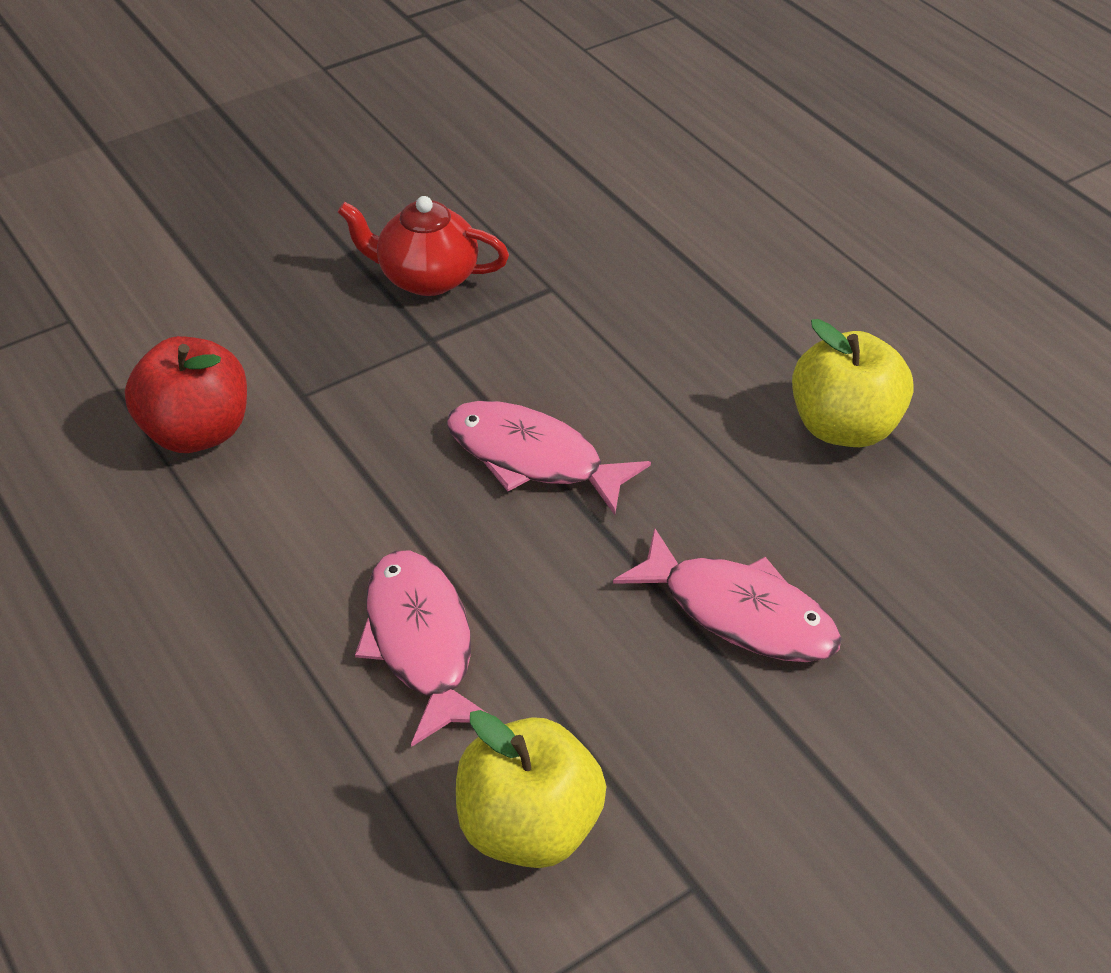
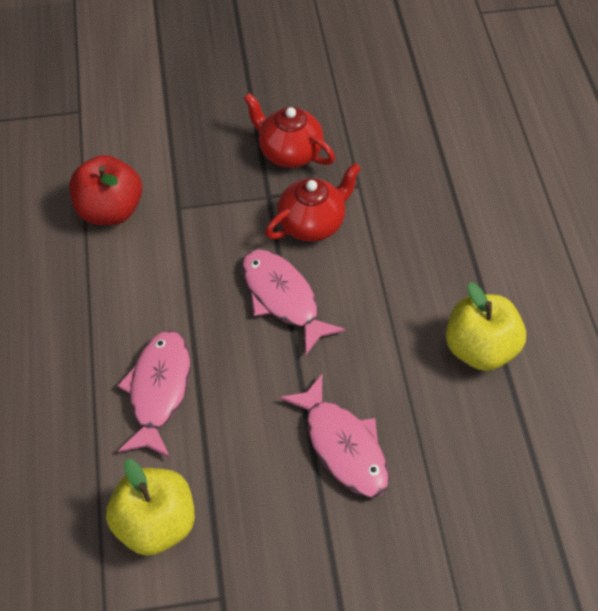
camera: 25 degrees right, 10 degrees up
none -> red teapot [265,163,361,242]

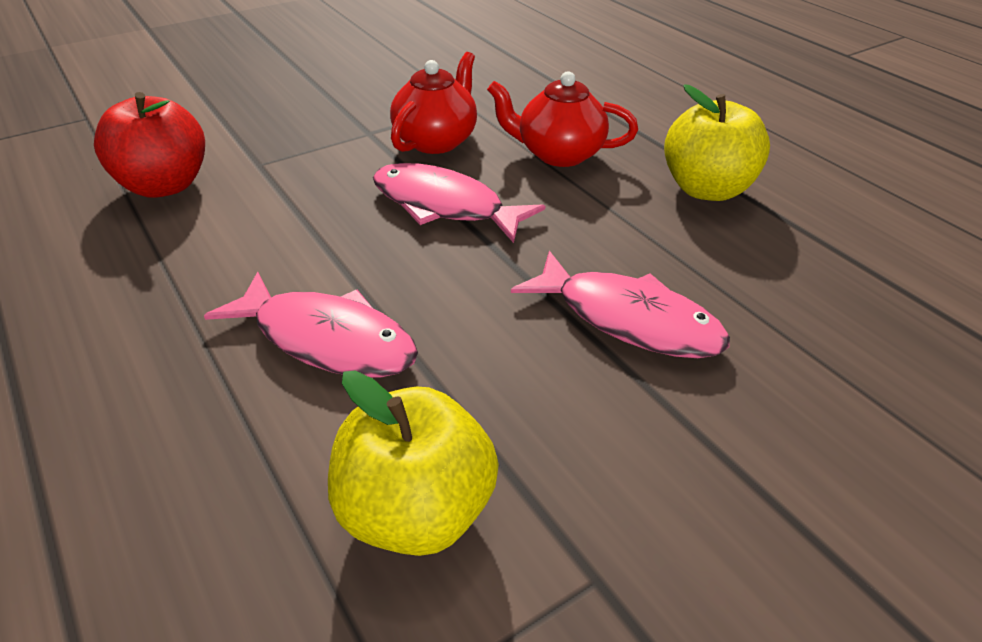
camera: 25 degrees left, 15 degrees down
pink fish [117,330,191,458] -> pink fish turned 135 degrees clockwise [204,272,418,378]
red teapot [244,93,335,168] -> red teapot moved to [487,71,638,167]

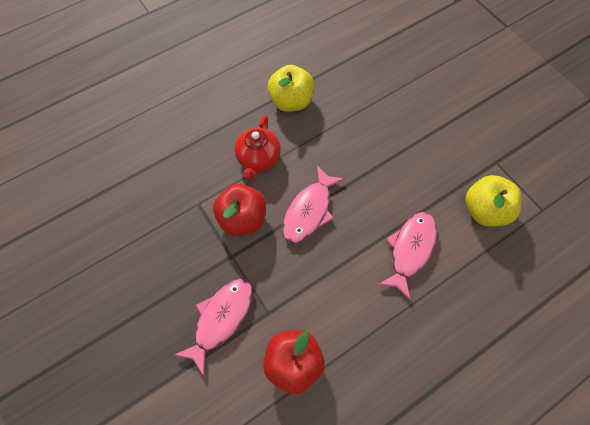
camera: 90 degrees left, 25 degrees up
red teapot [390,52,477,154] -> red apple [213,184,266,236]
pink fish [511,251,730,358] -> pink fish moved to [175,278,253,376]

